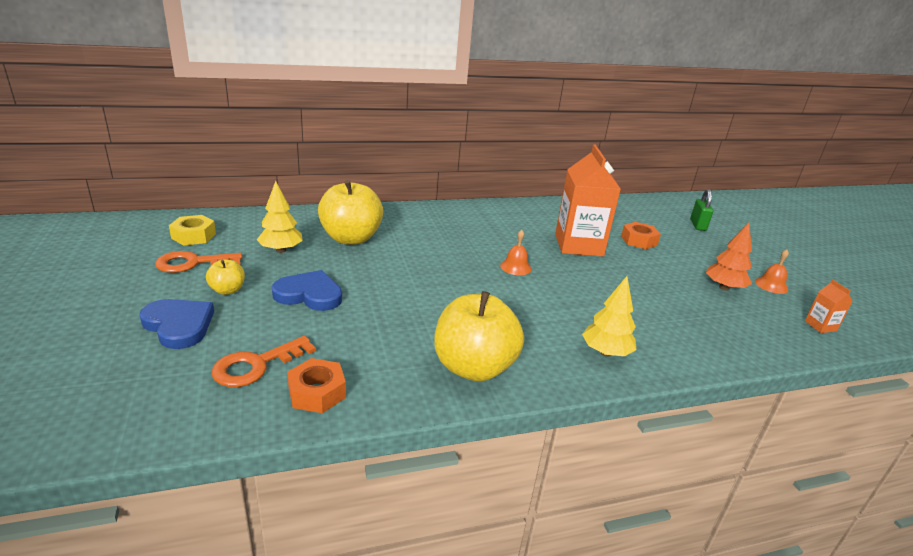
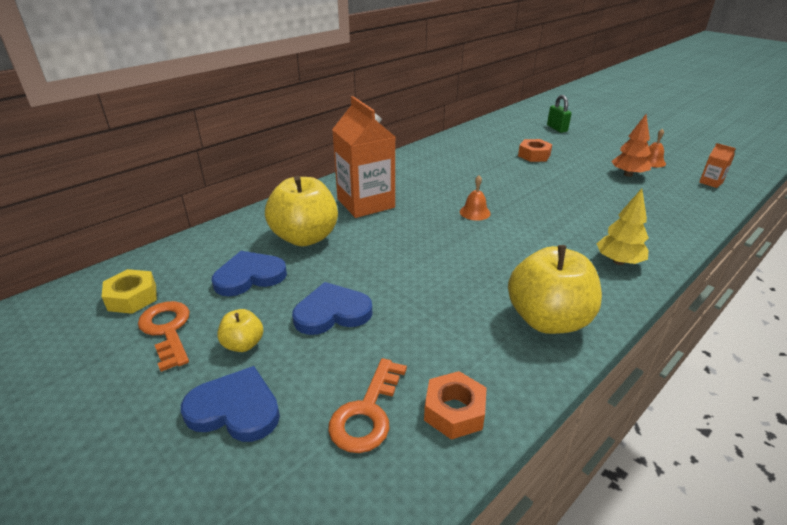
camera: 25 degrees left, 5 degrees up
orange key [155,251,242,273] -> orange key turned 105 degrees clockwise [138,301,190,372]
yellow tree [257,181,303,253] -> blue heart [212,251,287,296]
orange carton [555,144,621,256] -> orange carton moved to [332,96,395,218]

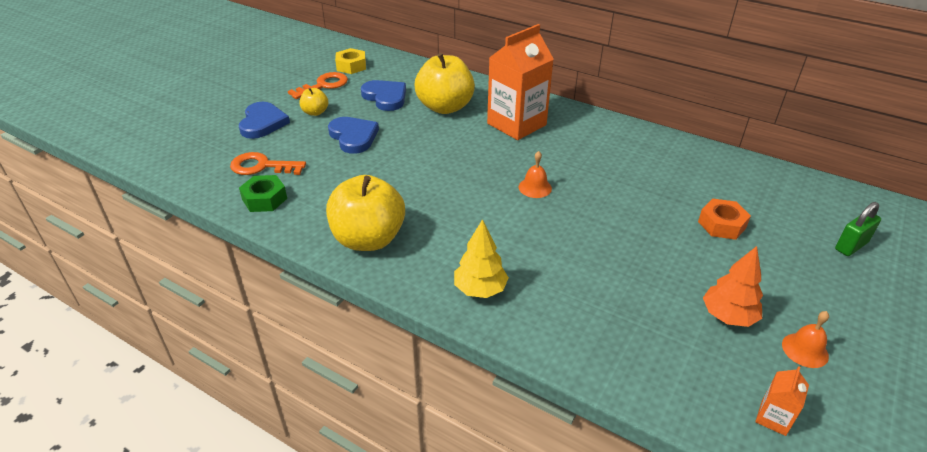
camera: 75 degrees right, 5 degrees up
orange nut [424,371,487,440] -> green nut [239,175,287,212]

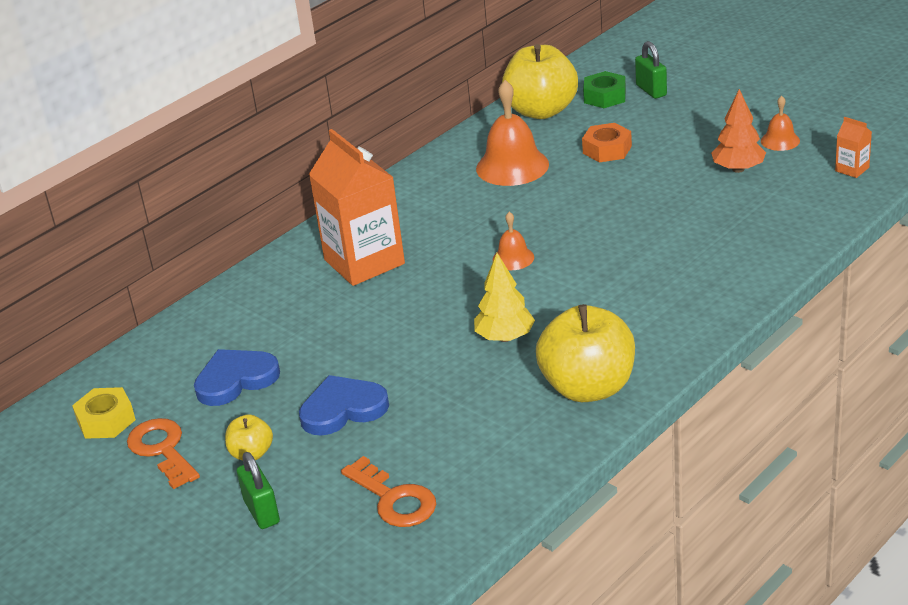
camera: 75 degrees left, 5 degrees down
orange key [230,152,306,175] -> orange key turned 60 degrees counterclockwise [341,456,436,527]
blue heart [239,102,290,139] -> green padlock [237,452,280,529]
green nut [239,175,287,212] -> green nut moved to [583,71,626,108]
yellow apple [415,53,475,114] -> yellow apple moved to [502,44,578,119]
yellow tree [454,219,509,298] -> yellow tree moved to [474,253,535,342]
none -> orange bell [476,80,549,186]

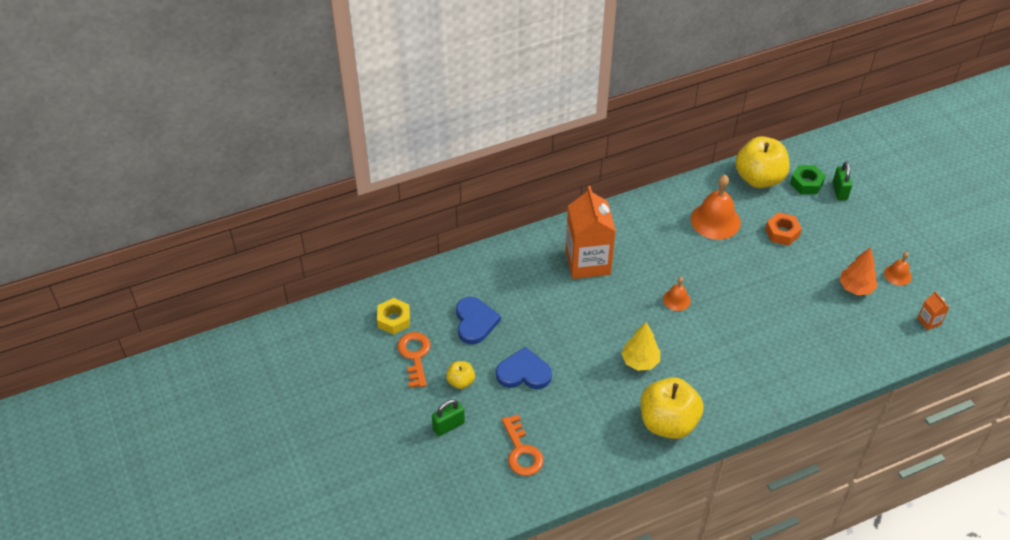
camera: 20 degrees right, 15 degrees up
blue heart [194,349,280,406] -> blue heart turned 90 degrees clockwise [456,297,501,344]
green padlock [237,452,280,529] -> green padlock turned 60 degrees clockwise [432,399,465,436]

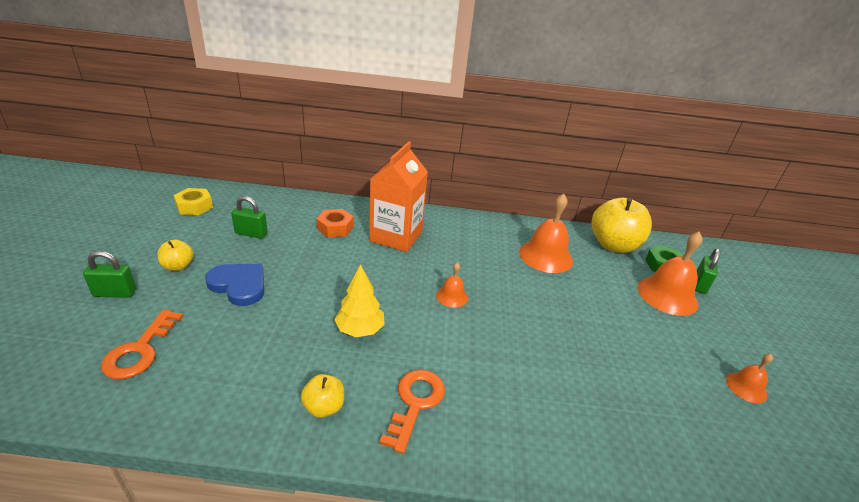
camera: 25 degrees right, 15 degrees down
orange key [397,332,431,388] -> orange key moved to [379,369,445,454]
blue heart [456,297,501,344] -> green padlock [231,196,268,239]
yellow apple [641,377,704,439] -> yellow apple [301,374,344,418], size x0.47
orange nut [765,212,802,246] -> orange nut moved to [316,209,354,238]
orange tree [839,247,878,295] -> none
orange carton [918,291,950,330] -> none
none -> orange bell [638,231,702,316]

